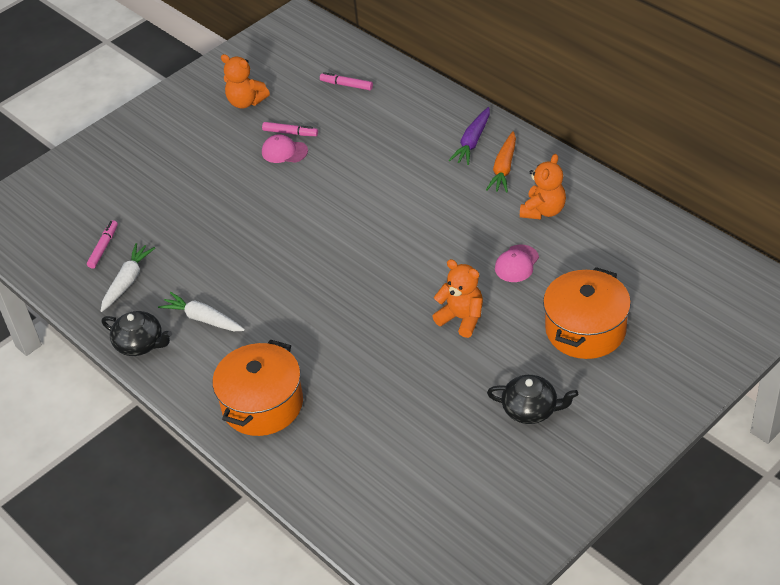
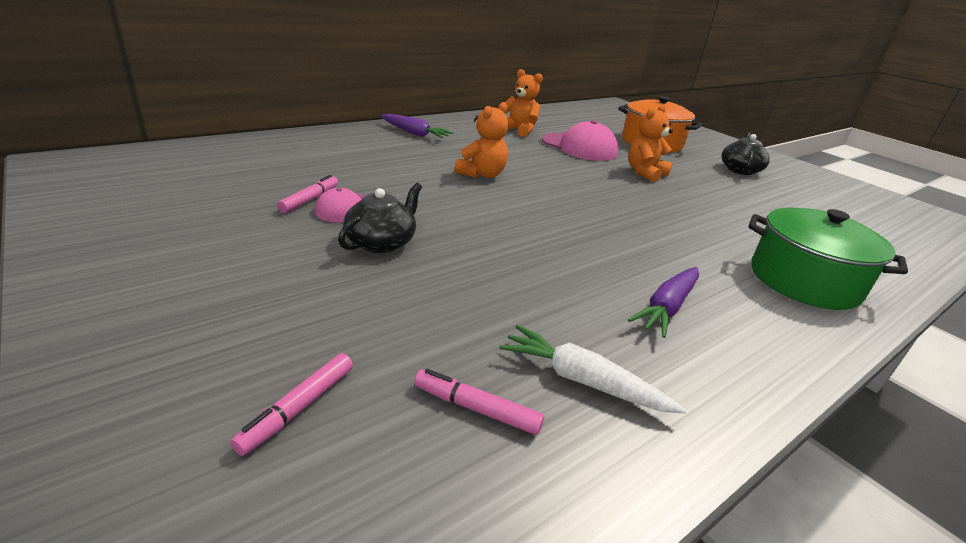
camera: 90 degrees left, 15 degrees down
black teapot [102,311,172,356] -> black teapot moved to [338,183,422,253]
white carrot [158,292,245,331] -> purple carrot [628,267,699,338]
orange pot [212,339,303,436] -> green pot [748,208,908,310]
orange teddy bear [221,54,270,109] -> orange teddy bear moved to [455,102,509,178]
pink marker [320,72,373,90] -> pink marker moved to [230,353,353,456]
orange carrot [486,131,516,193] -> none
pink cap [495,245,539,282] -> pink cap [542,120,618,161], size x1.77

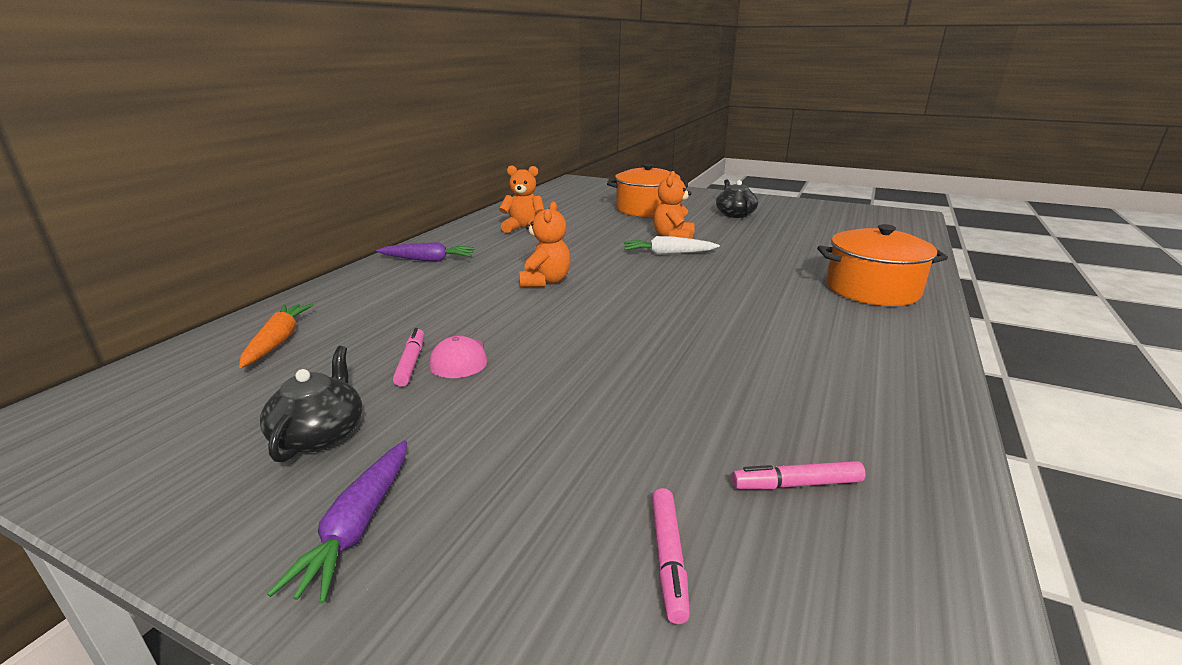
camera: 25 degrees left, 5 degrees down
black teapot [338,183,422,253] -> black teapot moved to [260,346,362,462]
white carrot [499,325,687,414] -> white carrot moved to [623,236,720,255]
pink cap [542,120,618,161] -> none
purple carrot [628,267,699,338] -> purple carrot moved to [267,440,407,603]
green pot [748,208,908,310] -> orange pot [817,224,948,306]
none -> orange carrot [239,304,314,368]

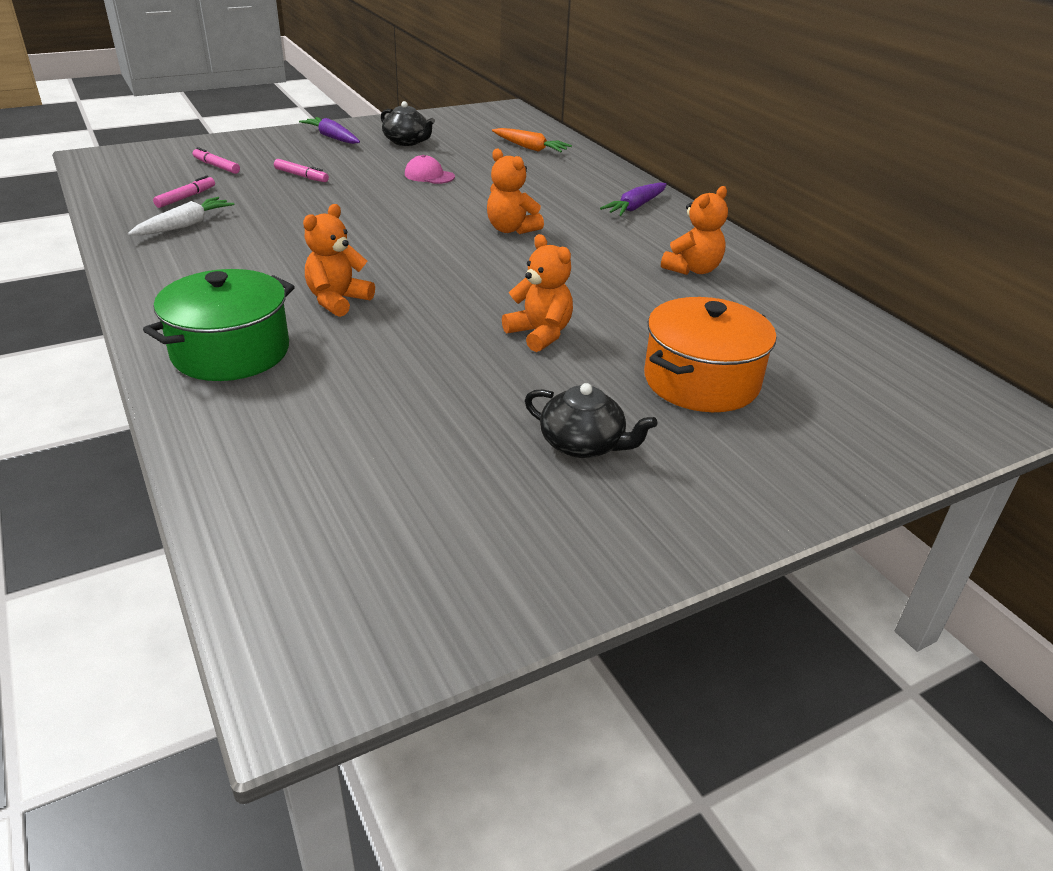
camera: 125 degrees right, 10 degrees up
pink marker [393,328,424,387] -> pink marker moved to [274,159,329,182]
white carrot [623,236,720,255] -> white carrot moved to [128,197,234,235]
orange pot [817,224,948,306] -> green pot [143,269,295,381]
none -> orange teddy bear [303,204,375,317]

